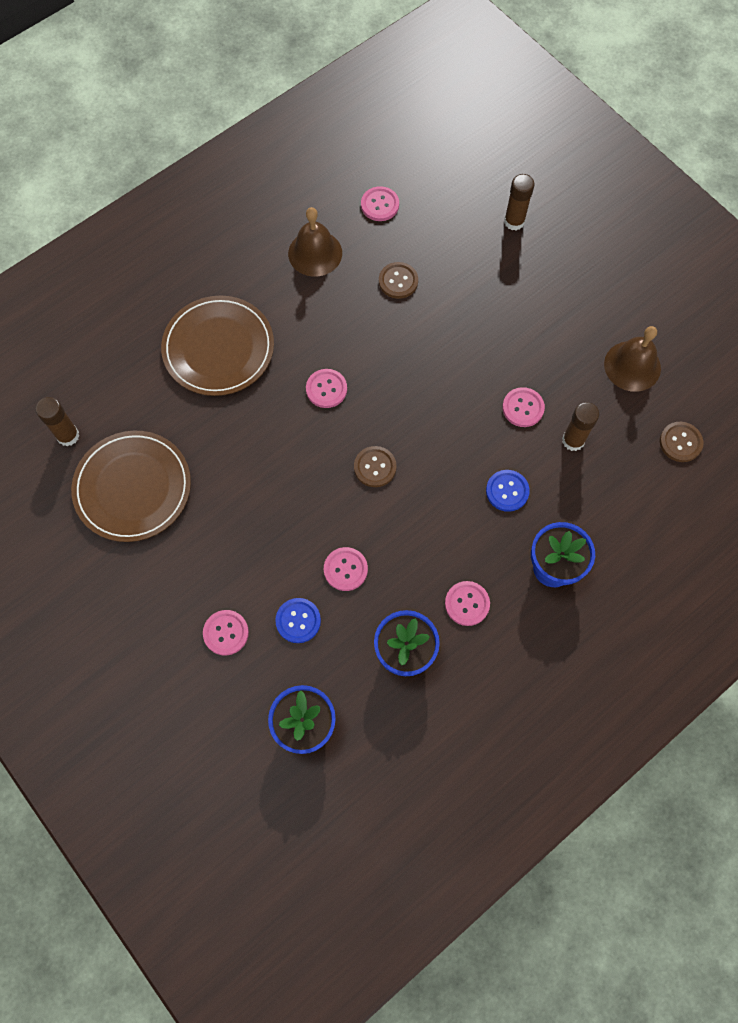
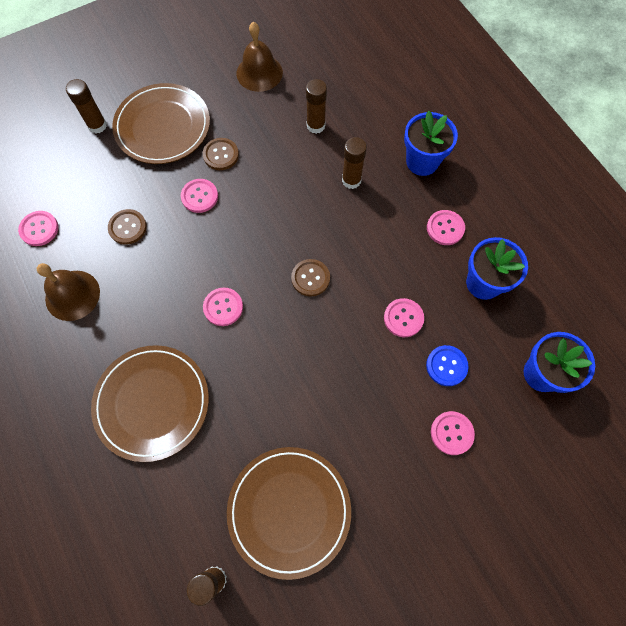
camera: 80 degrees left, 0 degrees up
blue button [486,470,530,512] -> brown glue stick [342,137,367,189]
pink button [502,387,545,427] -> pink button moved to [181,179,218,213]
brown button [660,422,703,462] -> brown button moved to [203,138,239,170]
none -> brown plate [112,83,210,164]

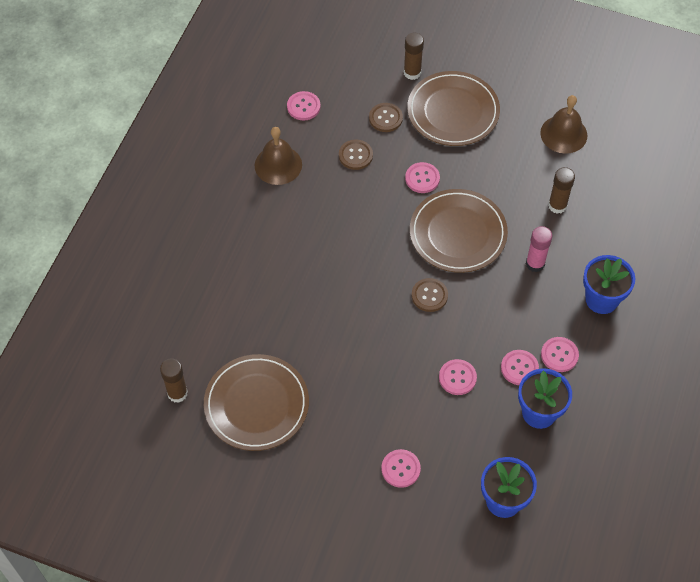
camera: 50 degrees right, 10 degrees down
brown plate [91,345,209,462] -> brown plate moved to [410,189,508,273]
brown button [203,138,239,170] -> brown button moved to [369,103,403,132]
pink button [203,287,243,326] -> pink button moved to [501,350,539,385]
brown glue stick [342,137,367,189] -> pink glue stick [526,226,553,272]
blue button [426,345,469,386] -> none

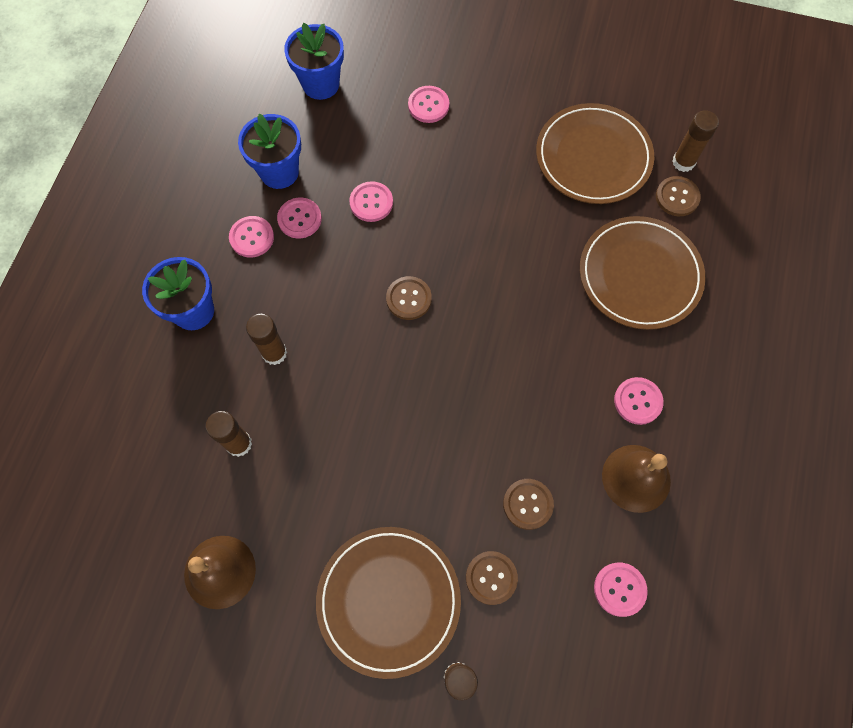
camera: 175 degrees right, 10 degrees up
pink button [405,162,440,193] -> pink button moved to [614,377,664,425]
brown plate [410,189,508,273] -> brown plate moved to [580,216,705,330]
pink glue stick [526,226,553,272] -> brown glue stick [246,314,287,365]
none -> brown button [656,176,701,216]

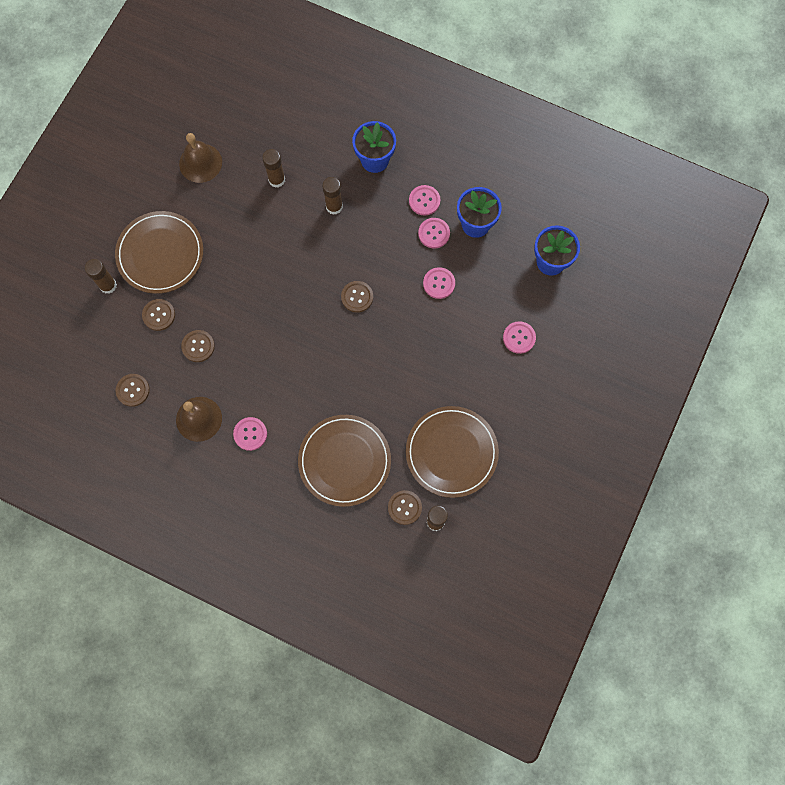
camera: 100 degrees right, 5 degrees up
pink button [594,563,648,617] -> brown button [116,374,150,407]

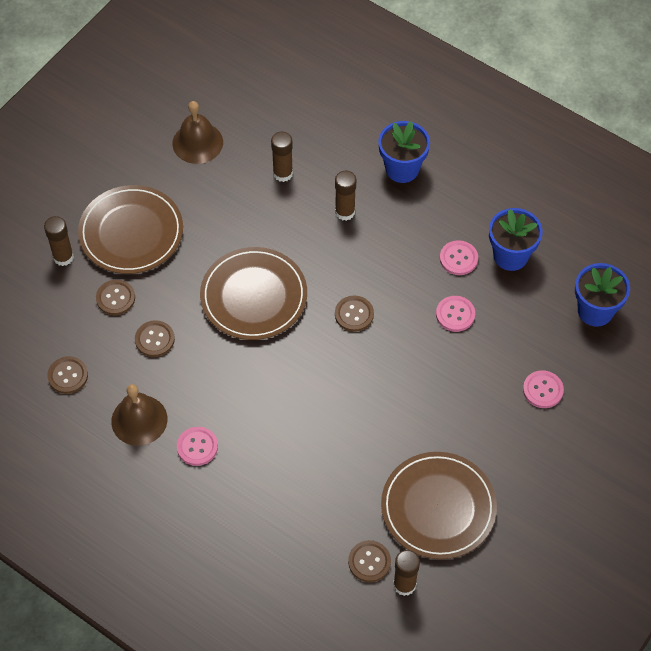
camera: 10 degrees right, 15 degrees down
brown plate [298,415,391,507] -> brown plate moved to [200,247,307,340]
pink button [409,185,440,216] -> none

